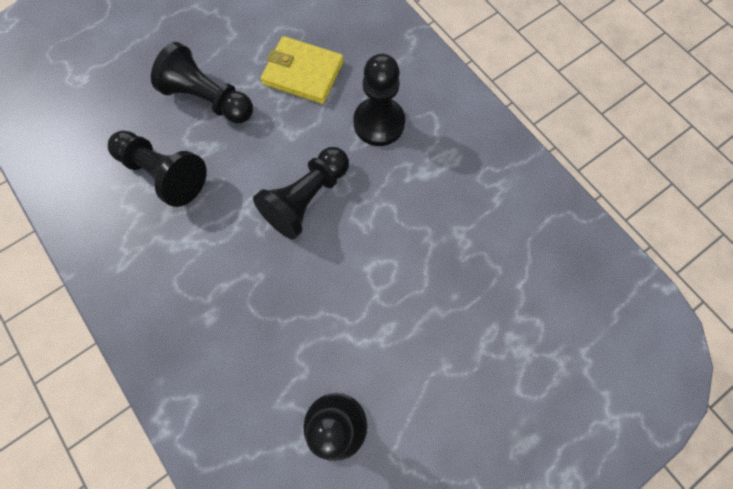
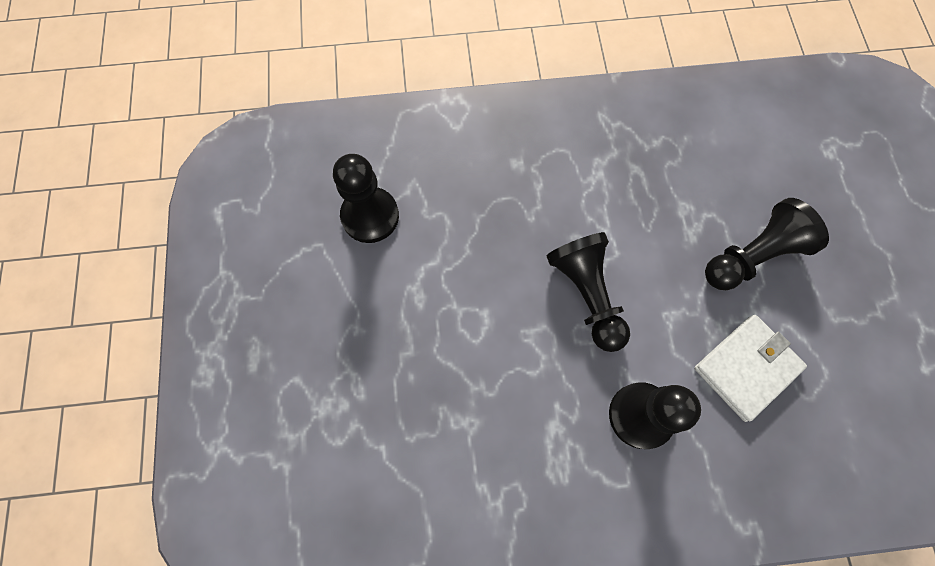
camera: 120 degrees right, 0 degrees up
black pawn [108,131,207,207] -> none
yellow wallet [261,36,344,104] -> white wallet [694,315,807,422]

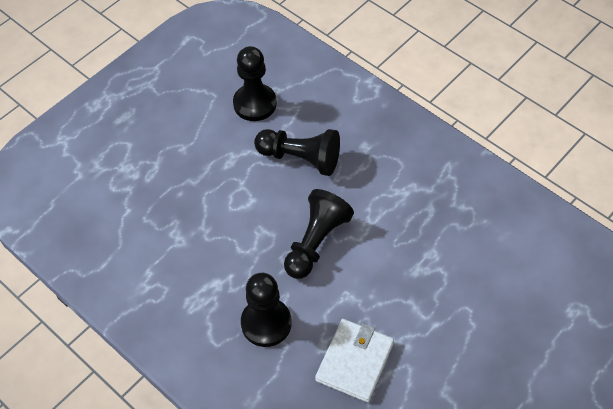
camera: 50 degrees right, 15 degrees down
white wallet [694,315,807,422] -> white wallet turned 75 degrees counterclockwise [315,319,394,402]
black pawn [705,198,829,290] -> black pawn moved to [254,129,340,176]

